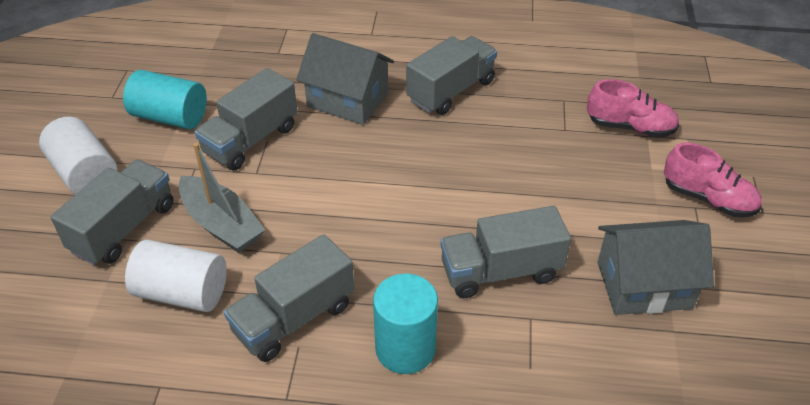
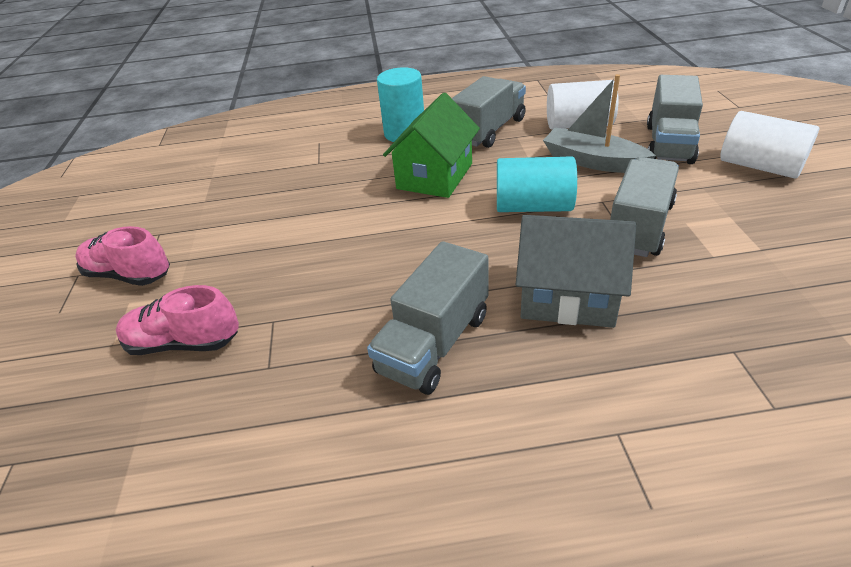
camera: 170 degrees right, 5 degrees down
turquoise cylinder [123,70,207,129] -> turquoise cylinder moved to [497,156,577,212]
grey truck [440,206,571,298] -> none
grey house [598,220,714,315] -> none
none -> green house [383,93,480,198]

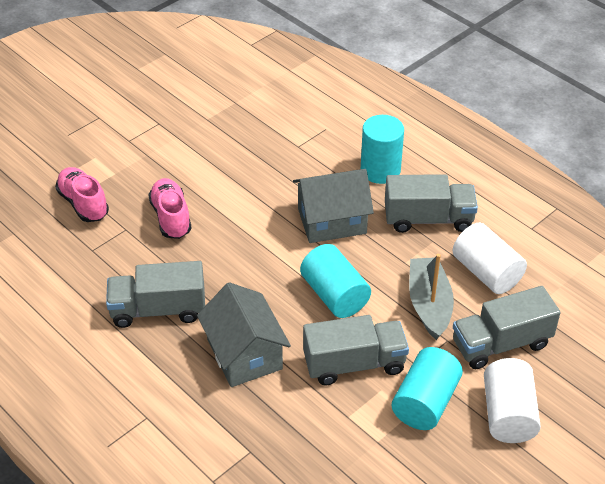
camera: 50 degrees right, 5 degrees up
pink shoe [75,226,170,286] -> pink shoe moved to [148,178,192,239]
green house [383,93,480,198] -> grey house [293,169,374,243]
none -> turquoise cylinder [392,347,463,430]

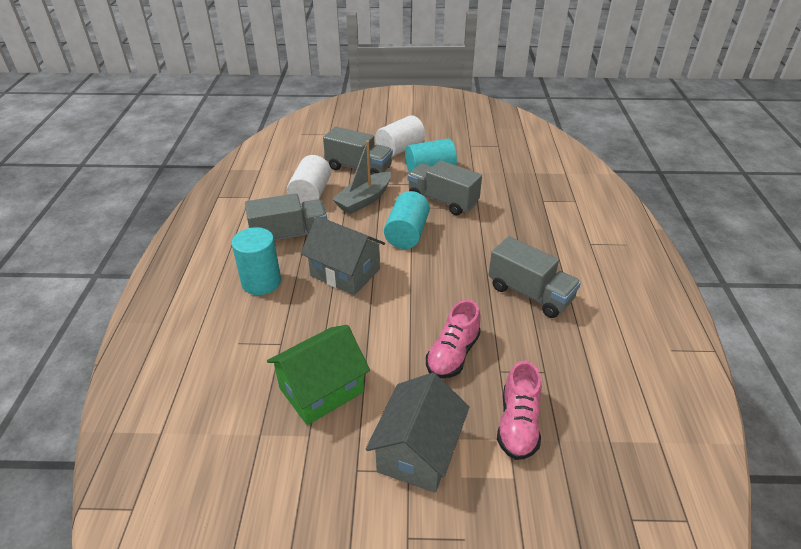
camera: 135 degrees left, 5 degrees down
grey house [197,282,291,387] -> grey house moved to [366,373,469,493]
grey truck [385,174,478,233] -> grey truck turned 120 degrees clockwise [245,193,327,240]
none -> green house [267,325,370,425]

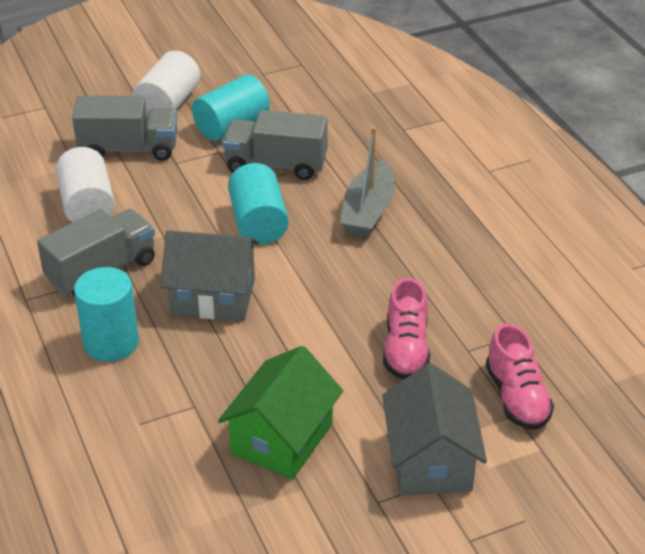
camera: 25 degrees left, 0 degrees up
grey boat [332,140,391,214] -> grey boat moved to [340,127,394,237]
grey truck [488,236,581,318] -> none

